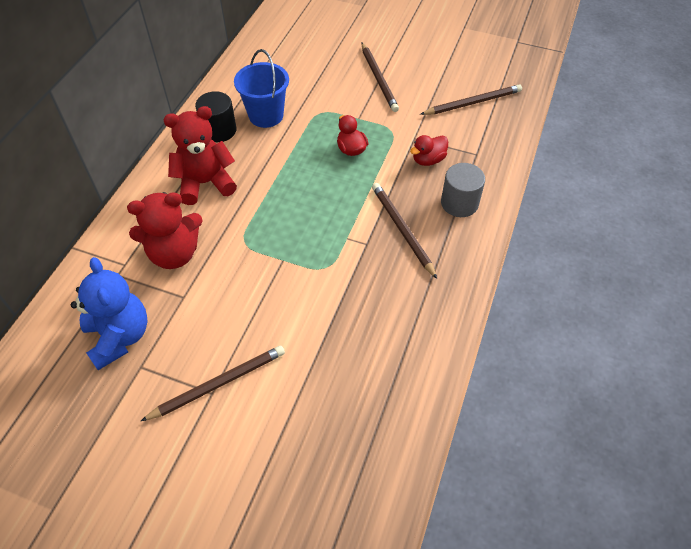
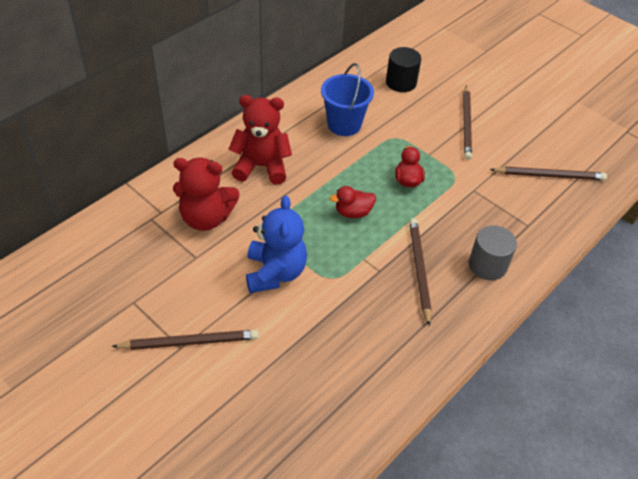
camera: 20 degrees right, 5 degrees down
blue teddy bear [71,257,148,370] -> blue teddy bear moved to [246,195,307,293]
black cylinder [195,91,236,142] -> black cylinder moved to [386,47,421,92]
red duck [410,135,448,166] -> red duck moved to [330,186,376,218]

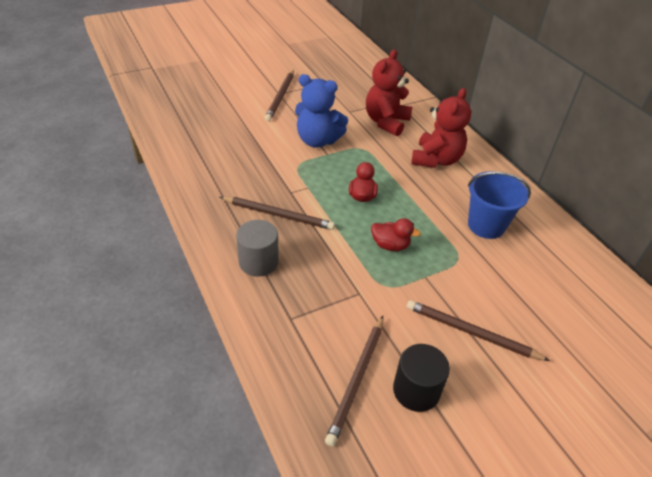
camera: 110 degrees right, 5 degrees down
black cylinder [386,47,421,92] -> black cylinder moved to [393,344,450,412]

